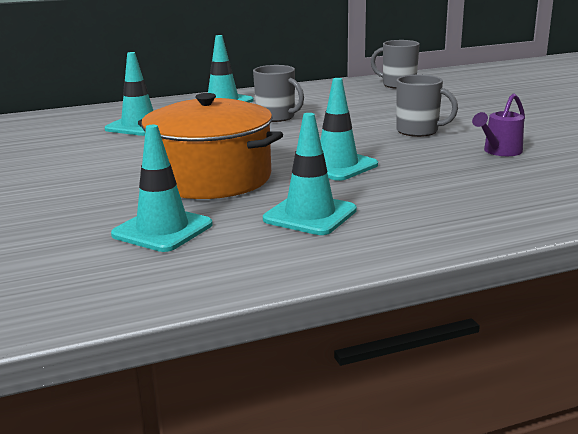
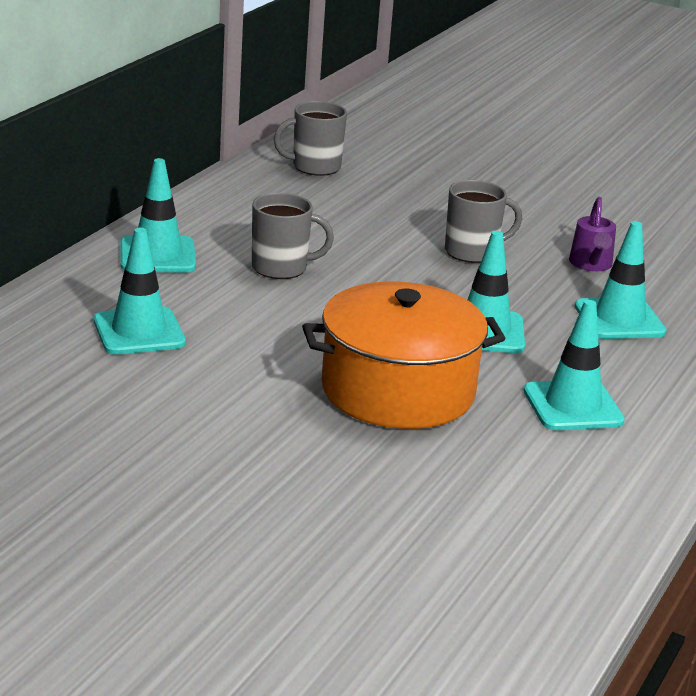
camera: 45 degrees left, 5 degrees up
turquoise traffic cone [111,125,213,252] -> turquoise traffic cone moved to [575,221,667,339]

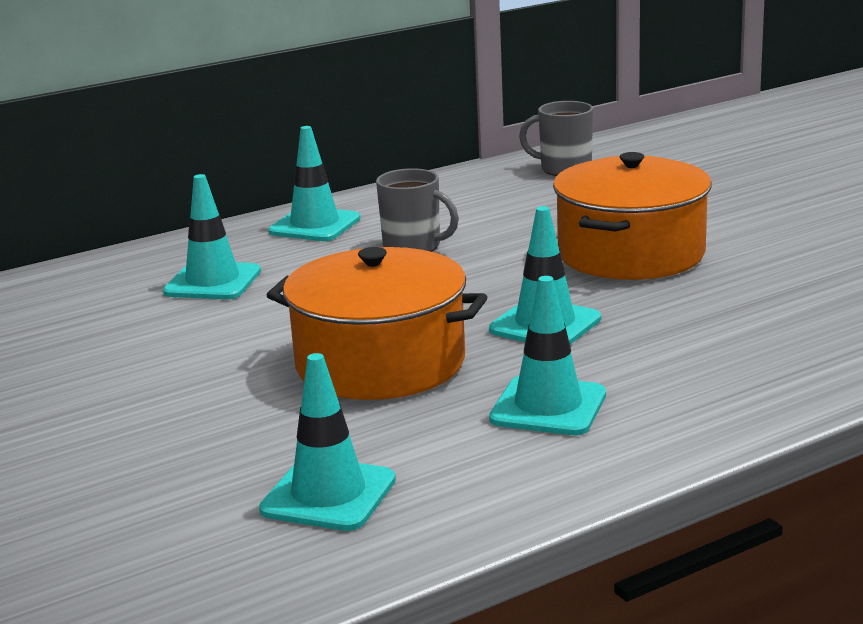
camera: 35 degrees right, 5 degrees down
grey mug [445,180,522,263] -> orange pot [553,152,712,280]
purple watering can [569,197,616,271] -> none
turquoise traffic cone [575,221,667,339] -> turquoise traffic cone moved to [259,353,396,531]

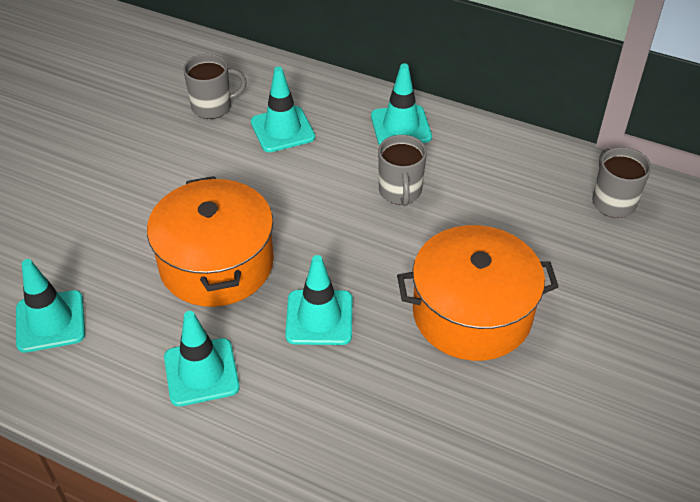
camera: 55 degrees right, 25 degrees up
none -> grey mug [183,54,247,119]

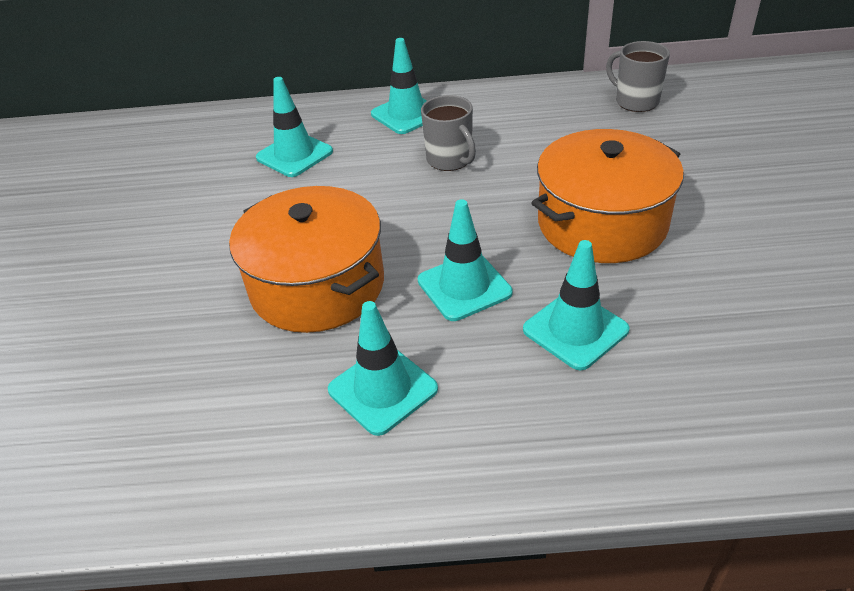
camera: 25 degrees left, 5 degrees down
turquoise traffic cone [16,259,85,353] -> turquoise traffic cone moved to [523,240,629,370]
grey mug [183,54,247,119] -> none

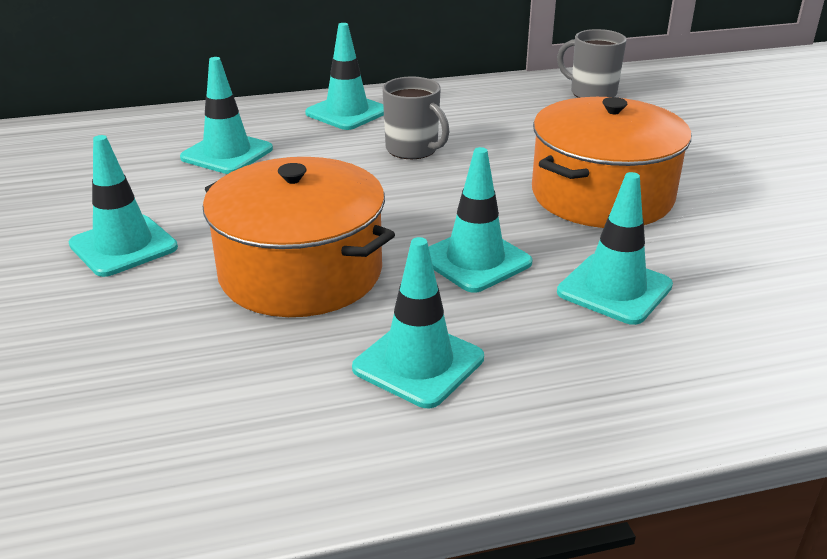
camera: 15 degrees left, 10 degrees down
none -> turquoise traffic cone [69,135,178,277]

